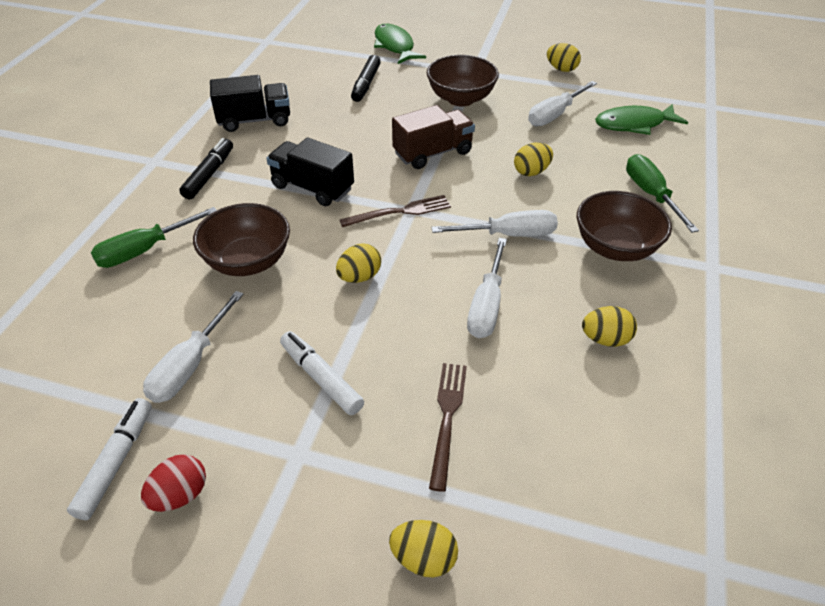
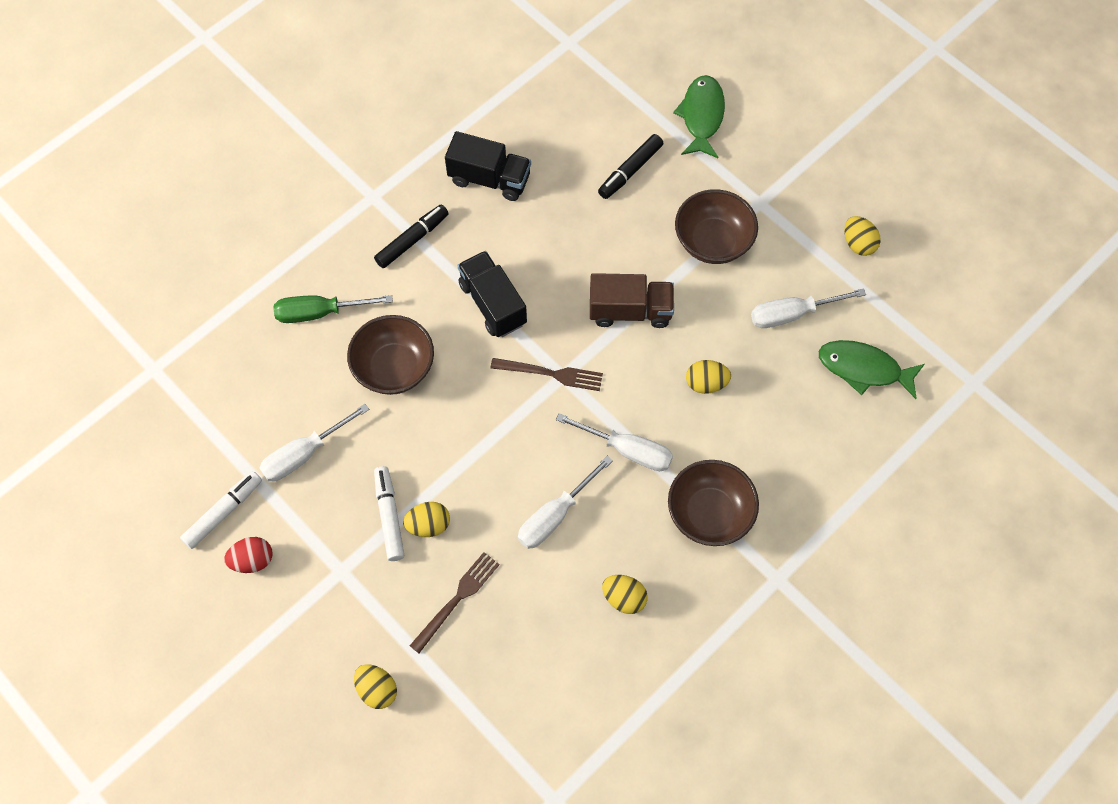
camera: 30 degrees right, 20 degrees up
yellow egg [336,243,381,283] -> yellow egg moved to [403,502,450,537]
green screwdriver [626,154,699,233] -> none

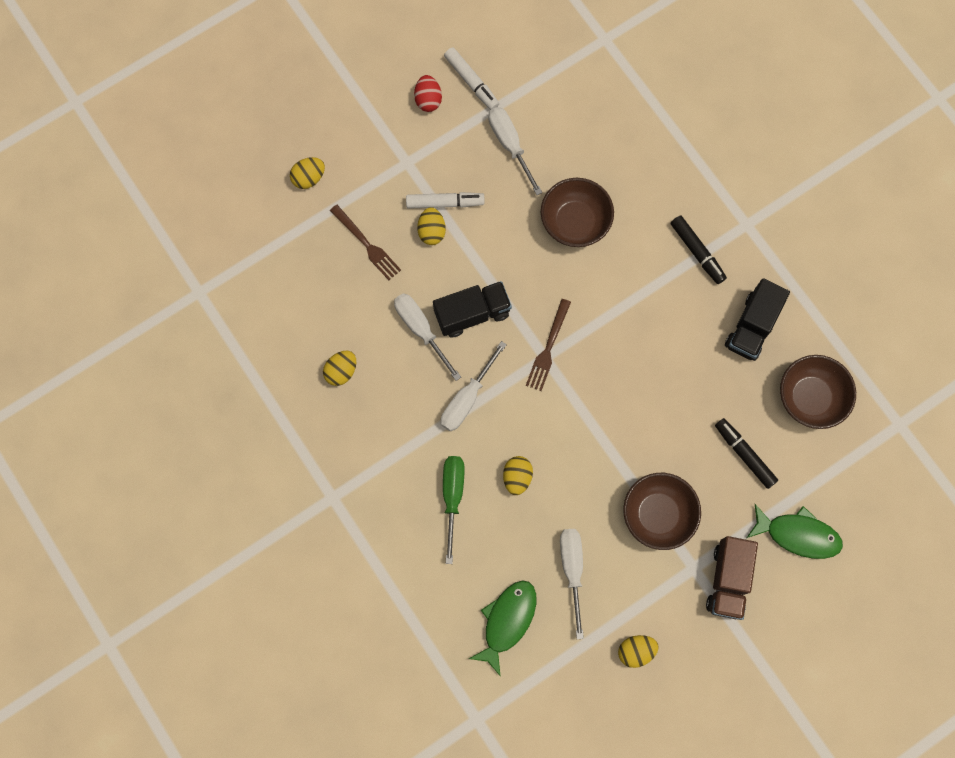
camera: 100 degrees right, 10 degrees up
green screwdriver [273,295,393,323] -> green screwdriver moved to [443,456,464,564]
black truck [457,251,527,337] -> black truck moved to [433,281,512,338]
brown truck [590,273,674,328] -> brown truck moved to [706,536,758,620]
brown bowl [668,460,759,546] -> brown bowl moved to [780,355,856,429]

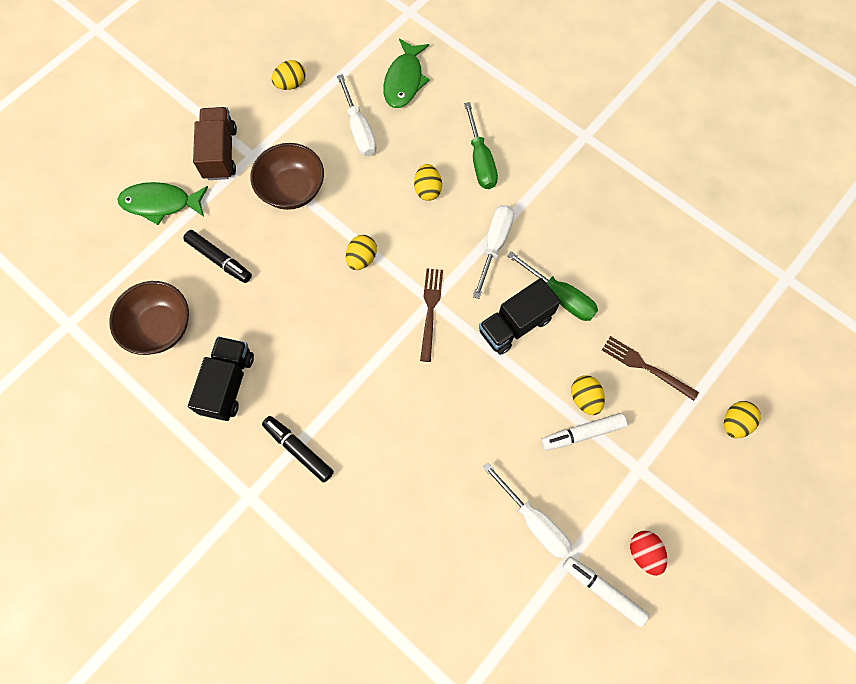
camera: 165 degrees right, 5 degrees down
yellow egg [323,351,356,386] -> yellow egg moved to [346,235,377,270]
white screwdriver [394,293,461,381] -> green screwdriver [507,251,598,321]
brown bowl [541,178,614,247] -> none

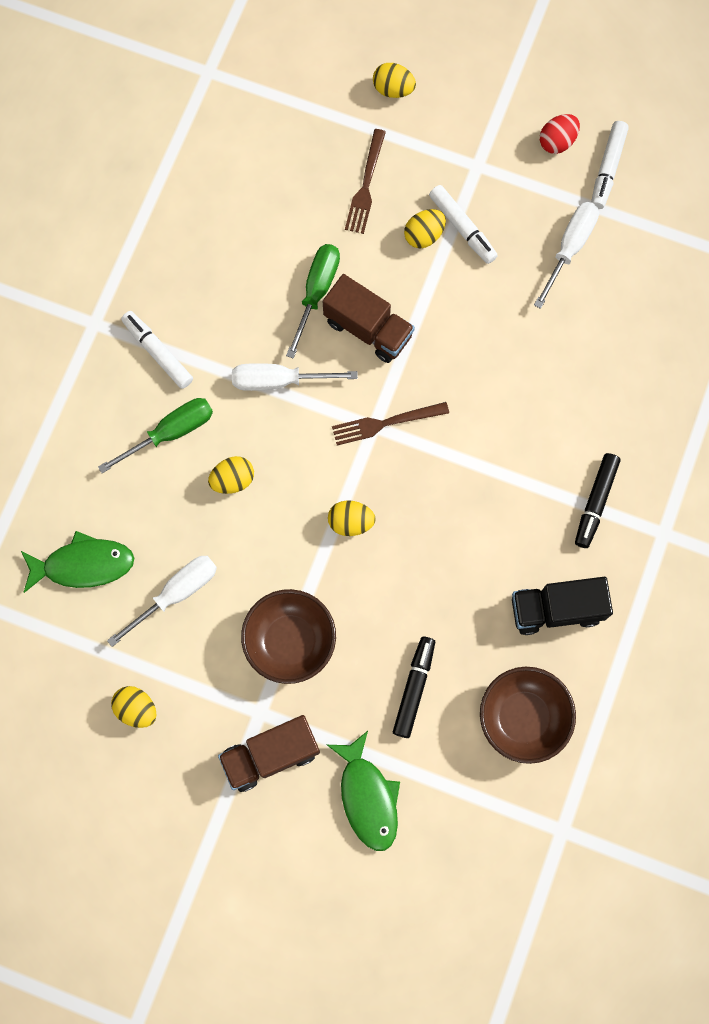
camera: 110 degrees left, 5 degrees up
black truck [479,278,561,355] -> brown truck [323,274,415,363]
none -> white marker [121,311,193,389]

